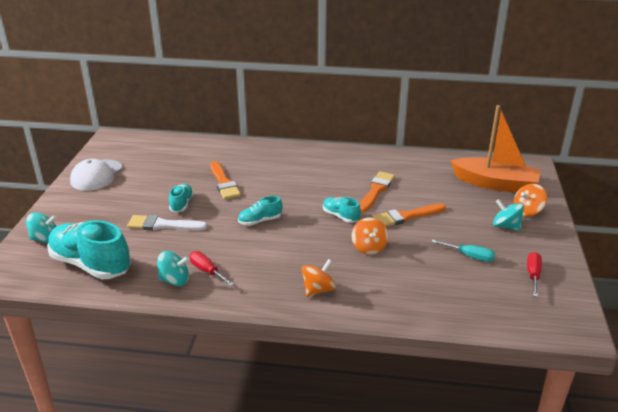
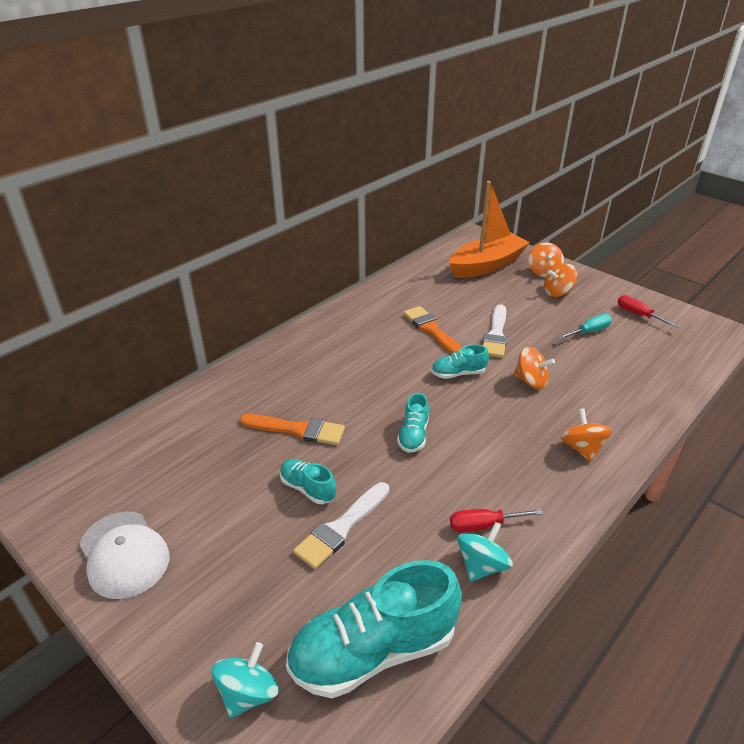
camera: 55 degrees left, 5 degrees up
orange brush [373,203,446,226] -> white brush [483,305,507,358]
turquoise spinning top [493,199,524,231] -> orange spinning top [544,263,577,297]

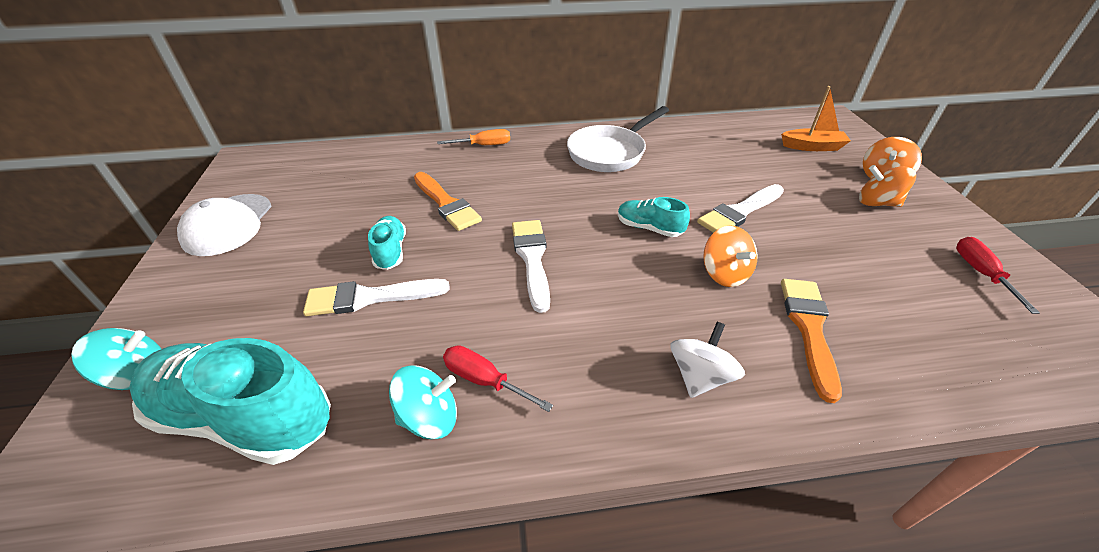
camera: 40 degrees right, 5 degrees up
turquoise shoe [397,393,429,453] -> white brush [512,220,550,313]
orange brush [403,306,462,354] -> orange brush moved to [781,279,842,403]
orange boat [449,181,530,278] -> orange boat [781,86,851,151], size x0.54
turquoise screwdriver [558,314,612,340] -> none
orange spinning top [560,408,613,462] -> white spinning top [670,322,745,398]
none -> orange screwdriver [437,129,510,145]
none -> white pan [567,106,669,172]

